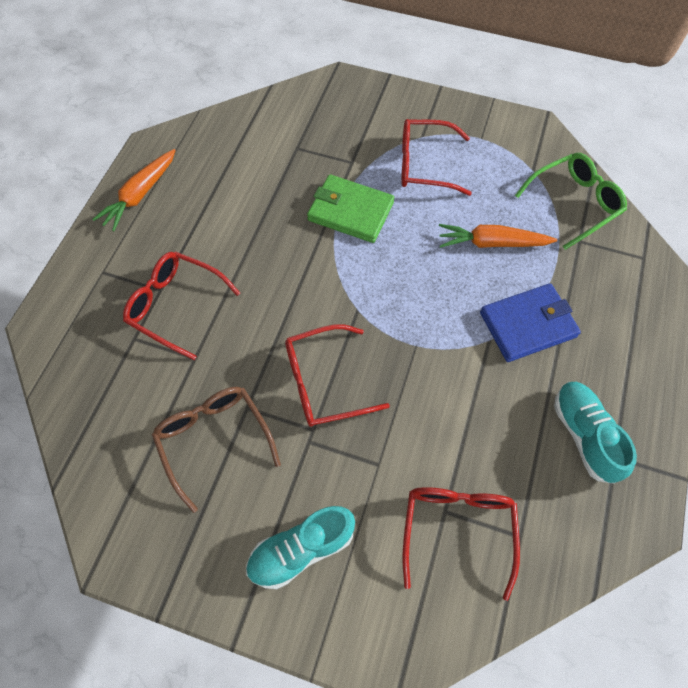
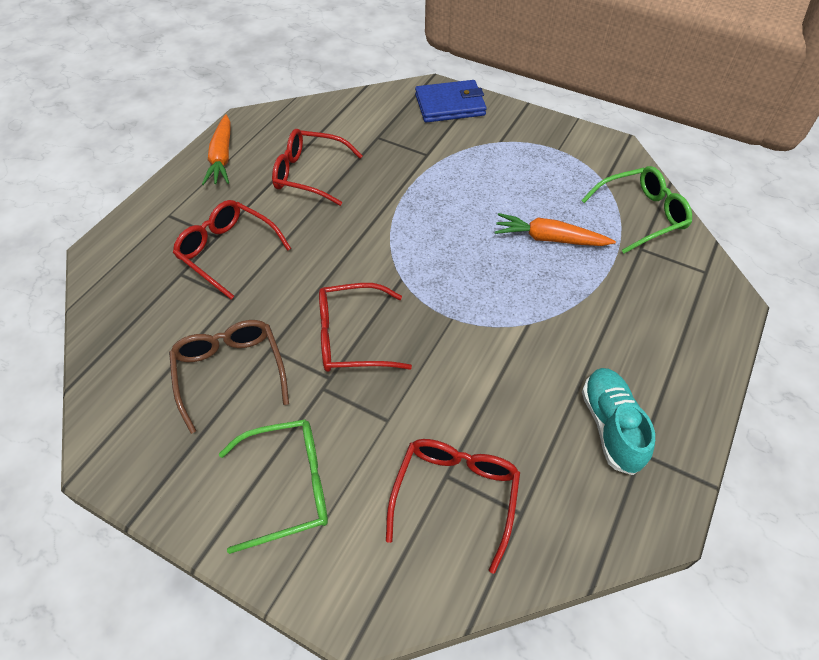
camera: 10 degrees right, 10 degrees down
orange carrot [92,149,176,232] -> orange carrot turned 45 degrees counterclockwise [202,114,230,185]
turquoise shoe [246,506,355,589] -> green glasses [219,419,328,554]
green wallet [307,174,394,243] -> none
red glasses [401,119,472,196] -> red glasses moved to [272,129,363,206]
blue wallet [480,283,581,362] -> blue wallet moved to [415,80,487,123]

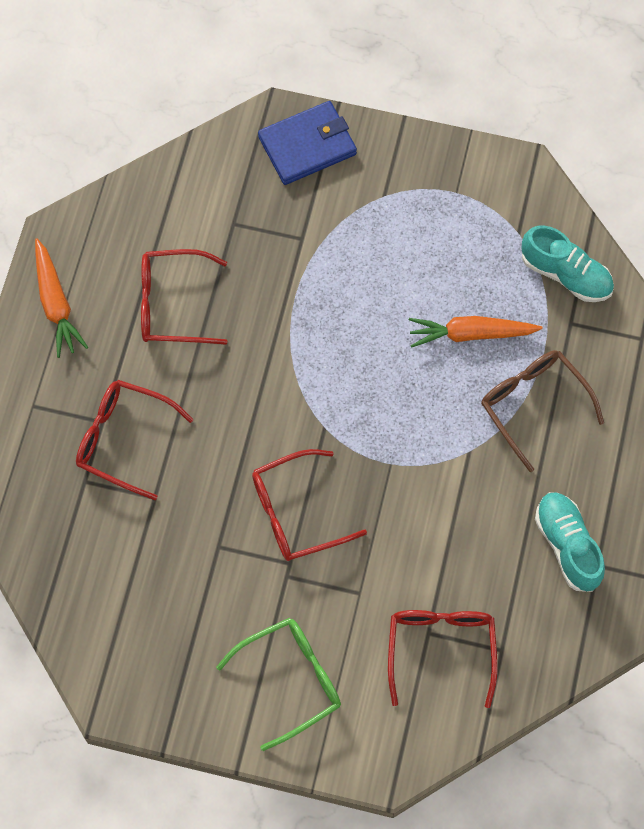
camera: 15 degrees left, 15 degrees up
brown glasses [169,320,289,434] -> brown glasses moved to [481,350,604,472]
green glasses [581,166,692,254] -> turquoise shoe [522,225,614,302]

